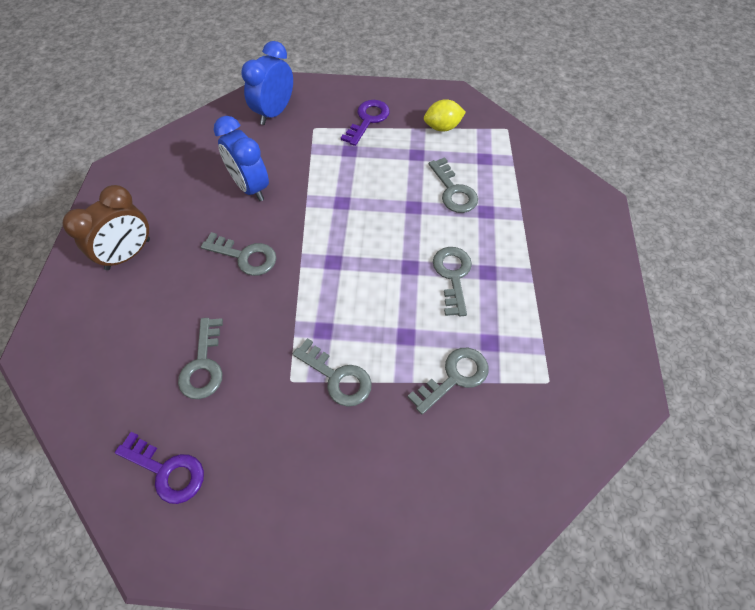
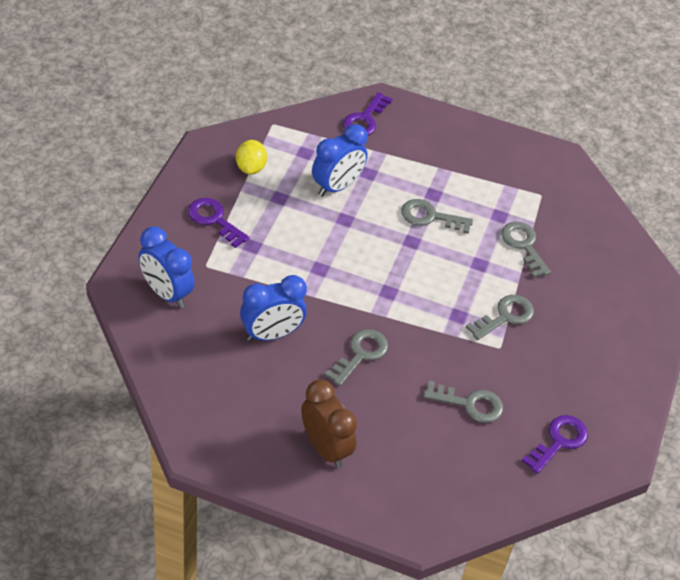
camera: 80 degrees left, 10 degrees down
grey key [429,157,478,213] -> blue clock [312,124,368,197]
none -> purple key [343,92,392,136]

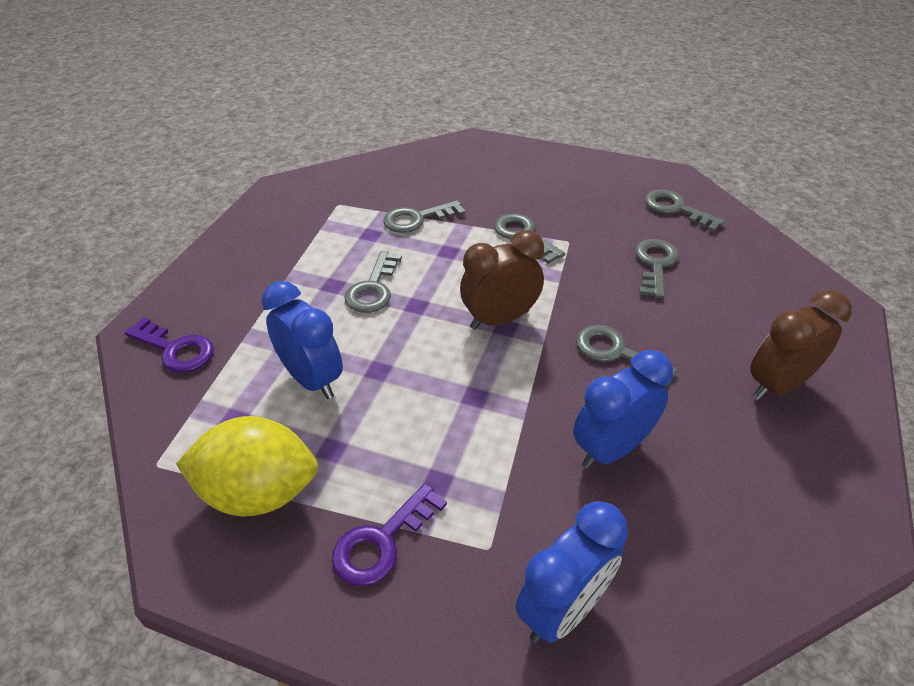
camera: 85 degrees left, 5 degrees down
yellow lemon [236,140,267,174] -> yellow lemon [176,416,318,516], size x1.73
blue clock [240,275,307,341] -> blue clock turned 105 degrees counterclockwise [573,350,673,469]
purple key [522,415,588,474] -> grey key [645,190,725,232]
none -> brown clock [460,230,544,330]

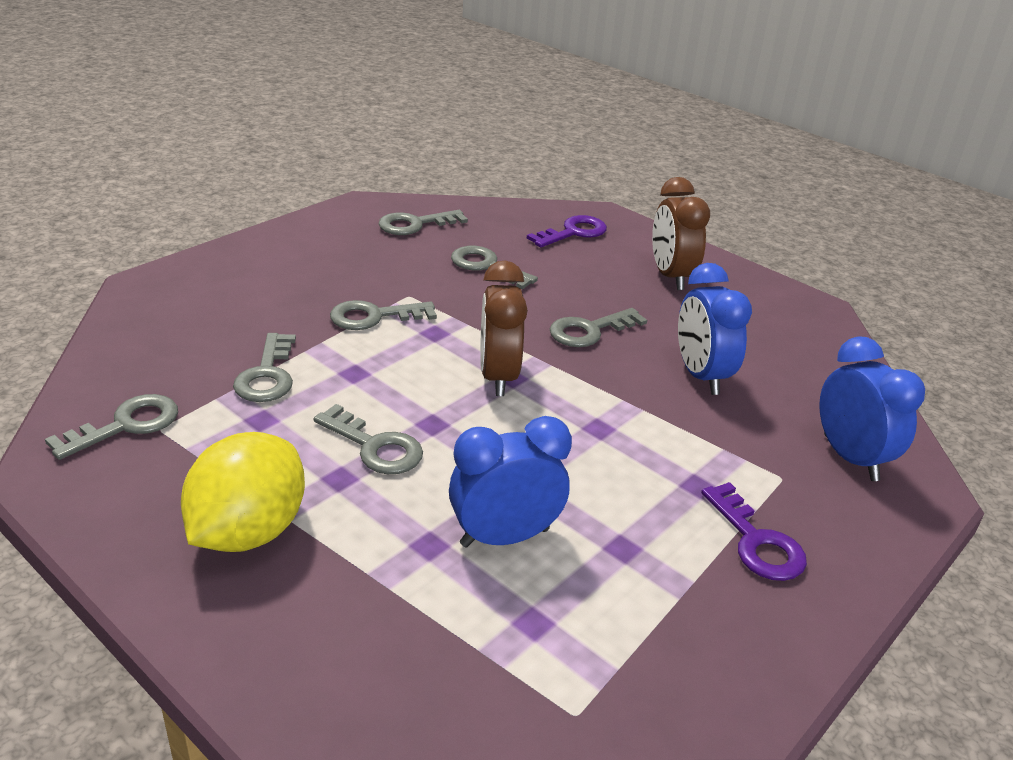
camera: 70 degrees left, 10 degrees down
purple key [124,317,214,373] -> purple key moved to [527,215,607,247]
yellow lemon [176,416,318,516] -> yellow lemon moved to [181,432,305,552]
none -> grey key [45,394,178,460]

